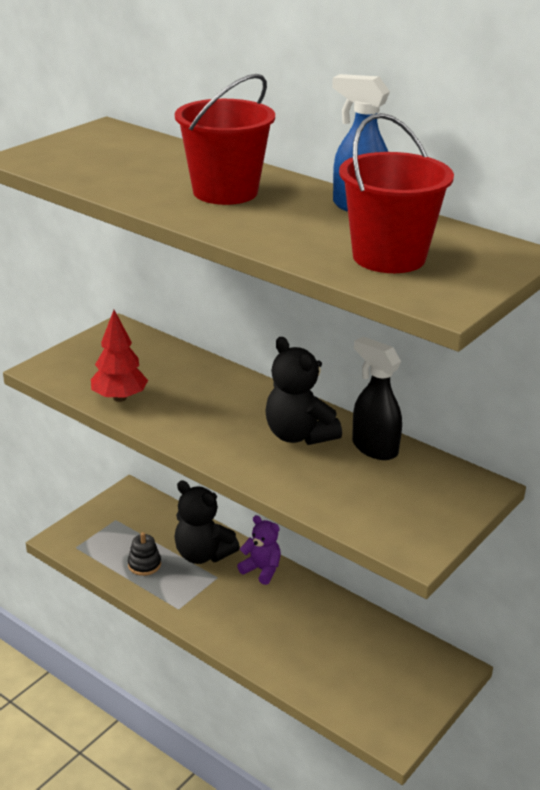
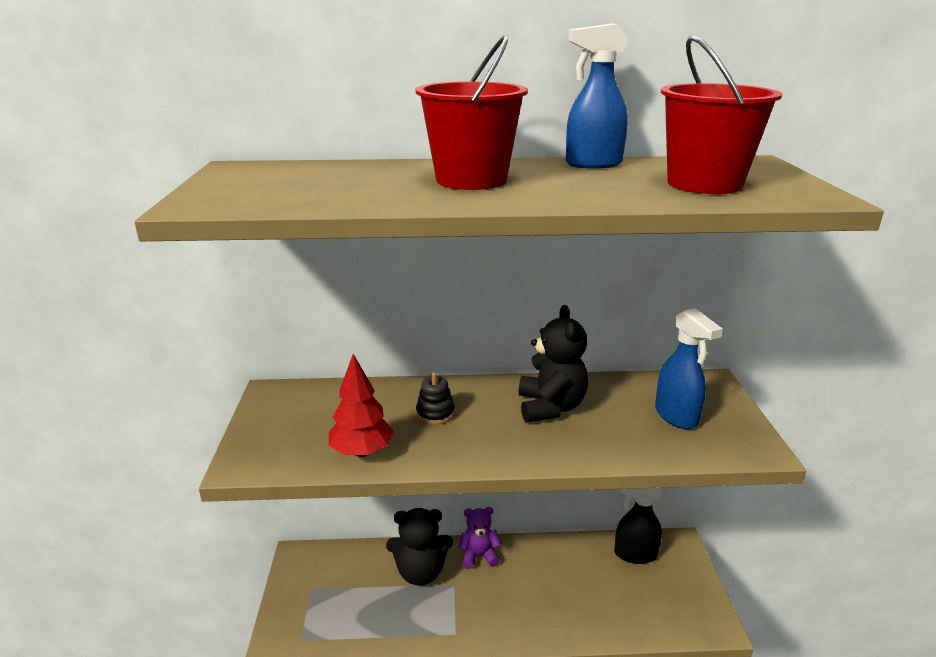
camera: 40 degrees left, 5 degrees down
black stacking toy [128,532,161,576] -> black stacking toy moved to [416,372,455,424]
black teddy bear [265,337,342,445] -> black teddy bear turned 105 degrees counterclockwise [519,305,588,423]
black spray bottle [352,337,402,460] -> black spray bottle moved to [614,488,663,564]
none -> blue spray bottle [655,308,723,429]

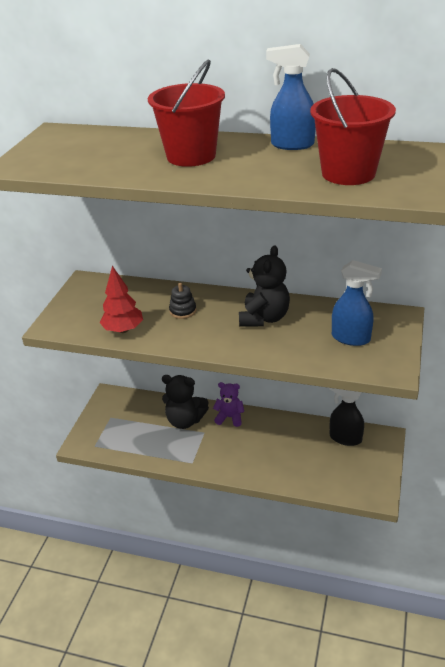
camera: 20 degrees right, 10 degrees up
blue spray bottle [655,308,723,429] -> blue spray bottle turned 60 degrees counterclockwise [332,260,382,346]

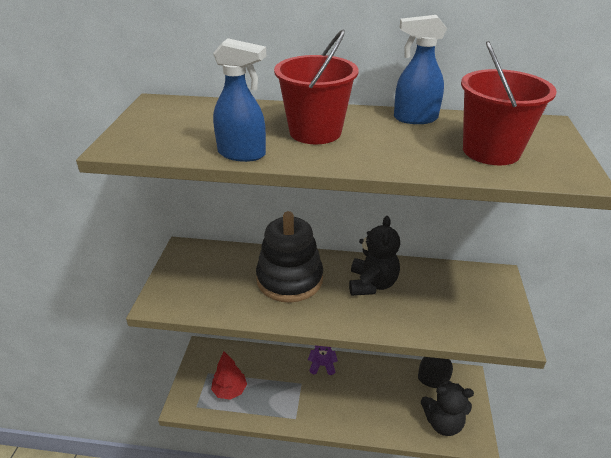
camera: 10 degrees left, 0 degrees up
red tree [100,266,143,333] -> red tree moved to [211,351,247,400]
black teddy bear [162,375,209,429] -> black teddy bear moved to [421,381,474,436]
black stacking toy [169,283,196,319] -> black stacking toy [256,211,323,303], size x2.46
blue spray bottle [332,260,382,346] -> blue spray bottle moved to [213,38,266,162]

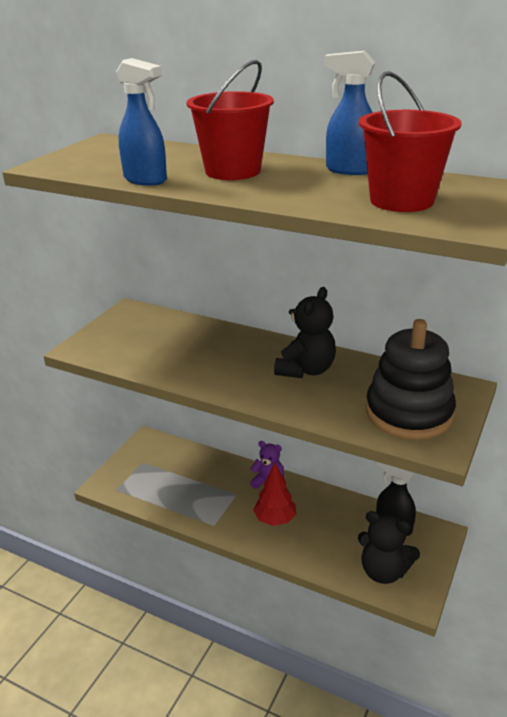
camera: 20 degrees right, 5 degrees down
red tree [211,351,247,400] -> red tree moved to [253,463,296,526]
black stacking toy [256,211,323,303] -> black stacking toy moved to [366,319,456,440]

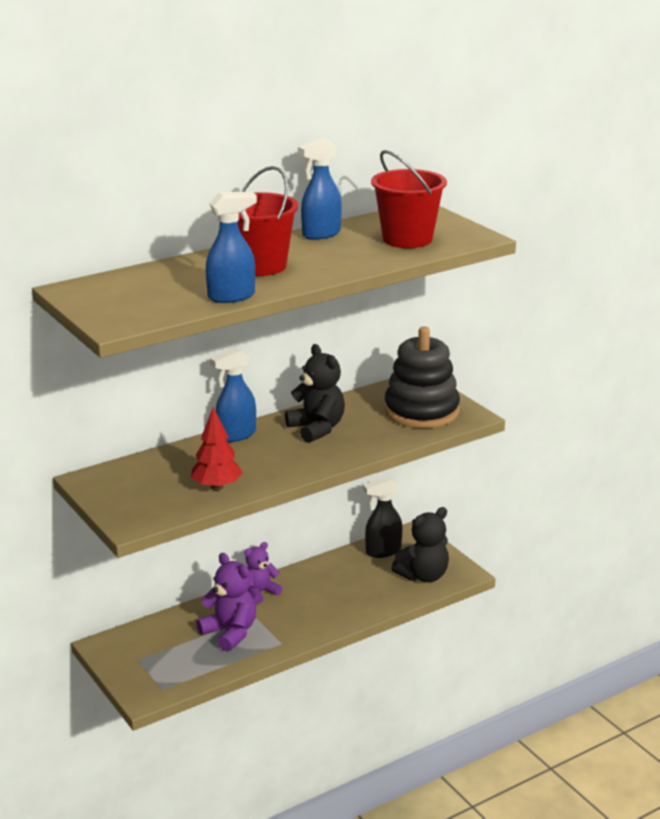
camera: 60 degrees left, 5 degrees down
red tree [253,463,296,526] -> red tree moved to [191,407,243,490]
none -> purple teddy bear [196,553,256,652]
none -> blue spray bottle [210,347,256,442]

